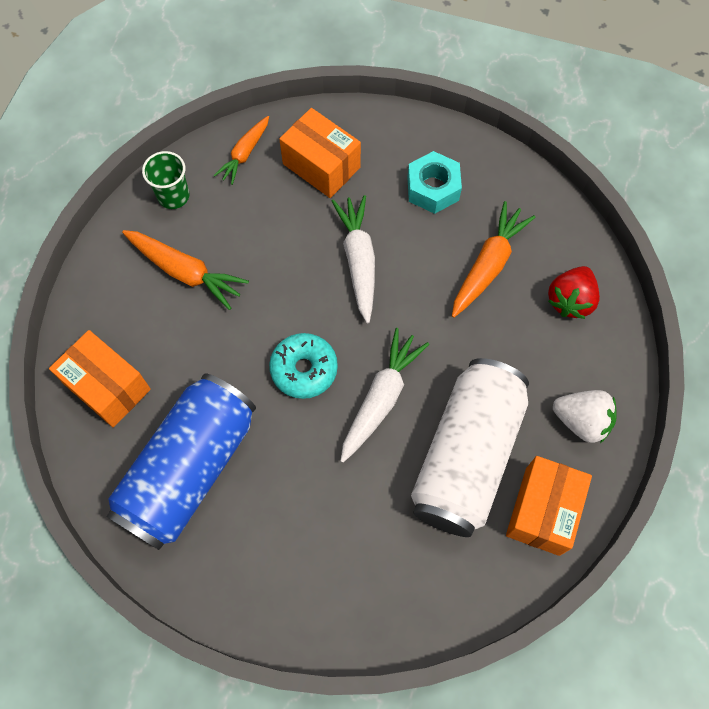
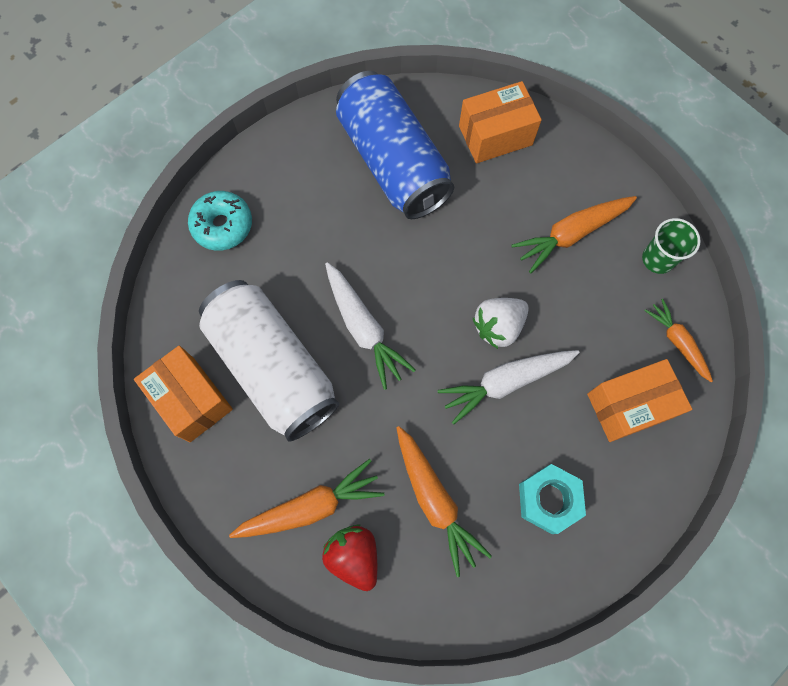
camera: 120 degrees right, 5 degrees up
turquoise donut [269,333,338,399] -> turquoise donut moved to [188,191,252,251]
white carrot [332,195,375,323] -> white carrot turned 135 degrees clockwise [437,350,580,425]
white strawberry [553,390,616,443] -> white strawberry moved to [473,298,529,349]
none -> orange carrot [229,459,384,538]

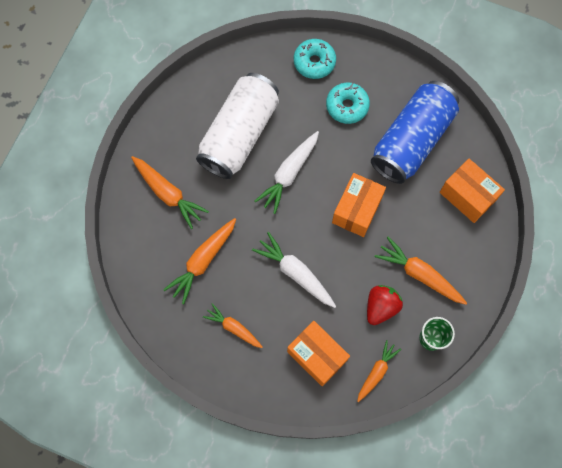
camera: 65 degrees right, 0 degrees up
orange box [134,346,233,442] -> orange box moved to [332,173,386,237]
red strawberry [322,524,377,591] -> red strawberry moved to [367,285,403,325]
white strawberry [473,298,529,349] -> none
turquoise nut [519,464,586,534] -> orange carrot [203,303,263,348]
none -> turquoise donut [326,83,370,124]

